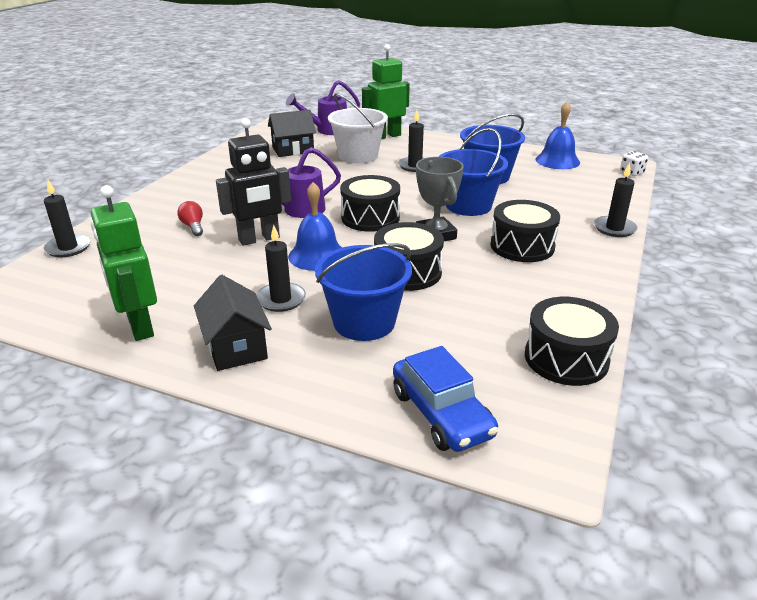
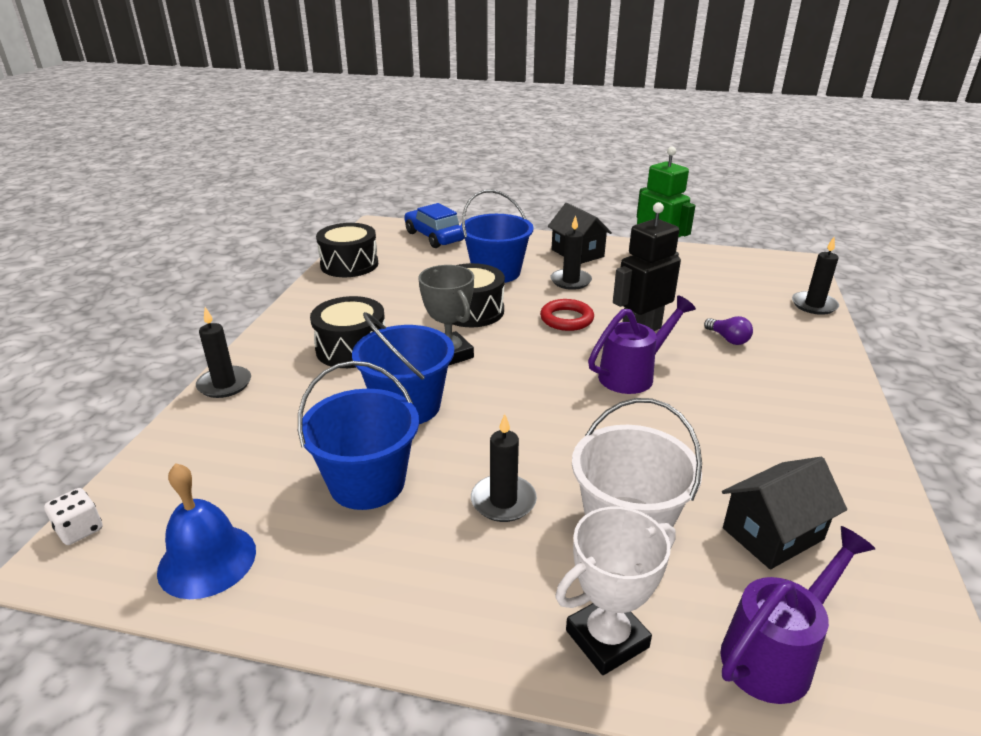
camera: 170 degrees right, 0 degrees up
red light bulb [177,201,203,236] -> purple light bulb [704,316,753,345]
blue bell [288,182,342,271] -> red ring [540,299,594,331]
black drum [340,175,400,232] -> none
green robot [362,44,410,139] -> white trophy [555,507,676,675]

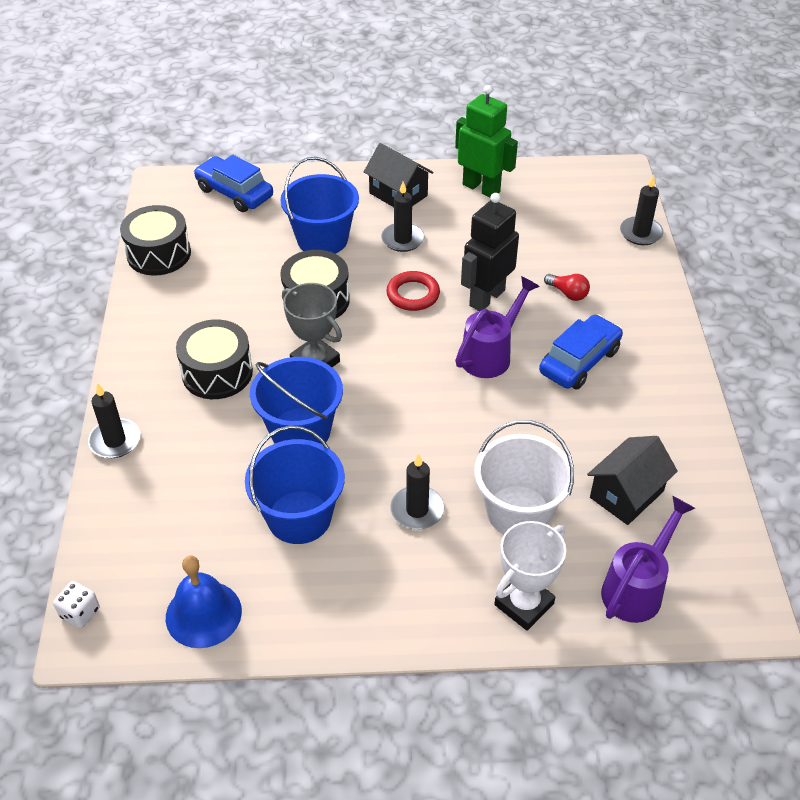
camera: 15 degrees left, 15 degrees up
purple light bulb [704,316,753,345] -> red light bulb [544,274,590,301]
none -> blue car [539,314,623,389]

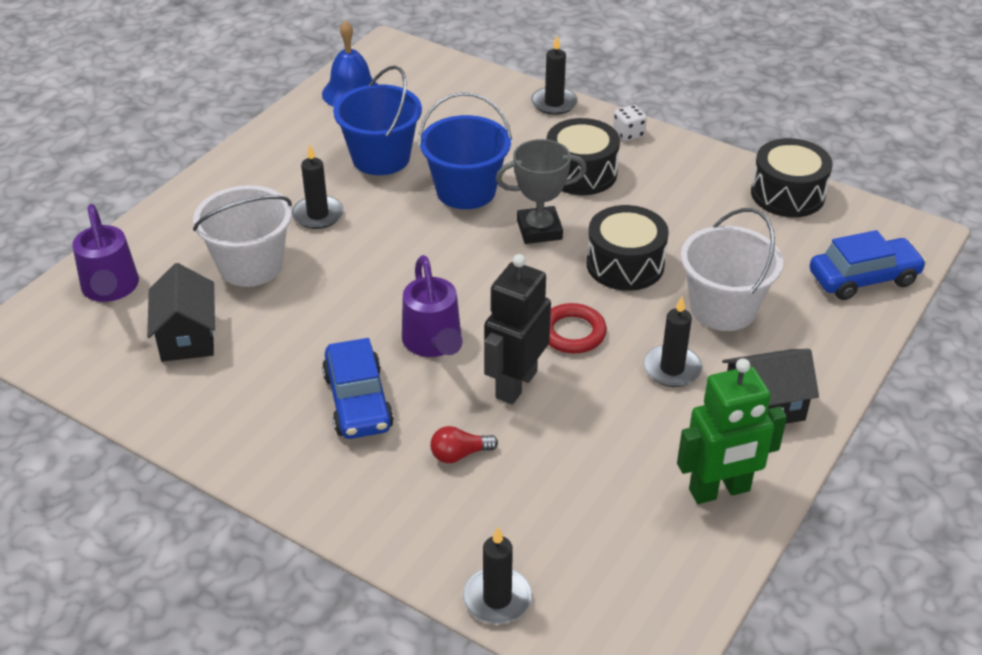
camera: 125 degrees right, 5 degrees down
white dice [53,581,100,628] -> white dice moved to [613,105,647,141]
blue bucket [281,157,359,254] -> white bucket [681,208,783,331]
black robot [461,193,519,311] -> black robot turned 135 degrees counterclockwise [484,254,551,405]
white trophy [494,521,566,631] -> none

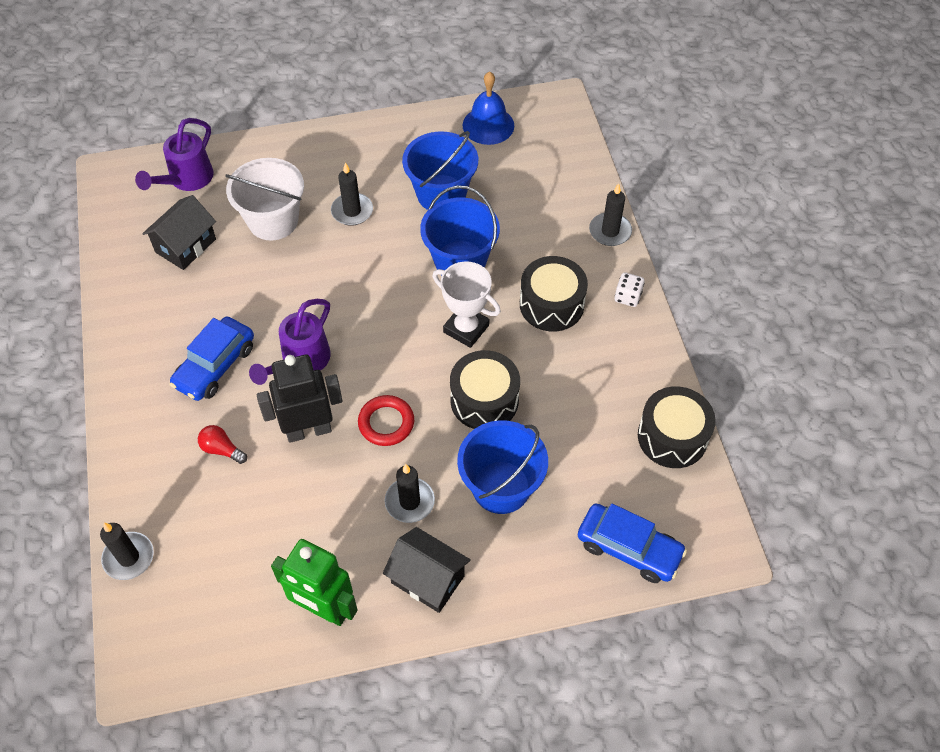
camera: 45 degrees right, 15 degrees up
grey trophy [496,139,587,244] -> white trophy [432,262,501,348]
white bucket [681,208,783,331] -> blue bucket [457,420,548,514]

